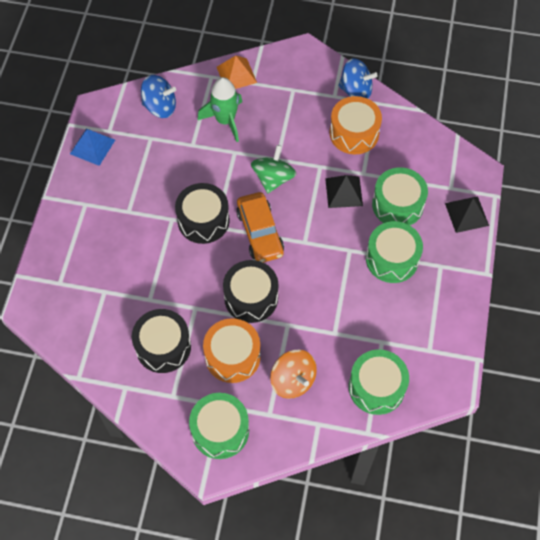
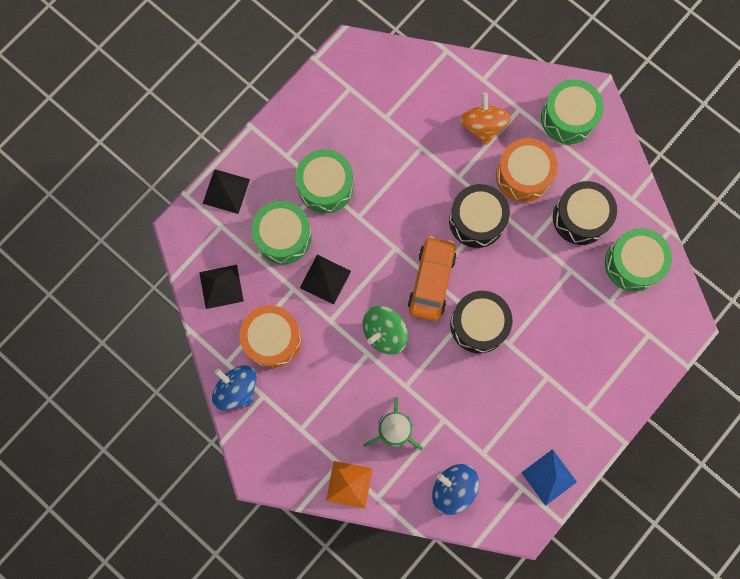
camera: 150 degrees left, 15 degrees up
green drum [349,349,409,415] -> green drum moved to [605,228,672,292]
none -> black pyramid [199,265,244,309]

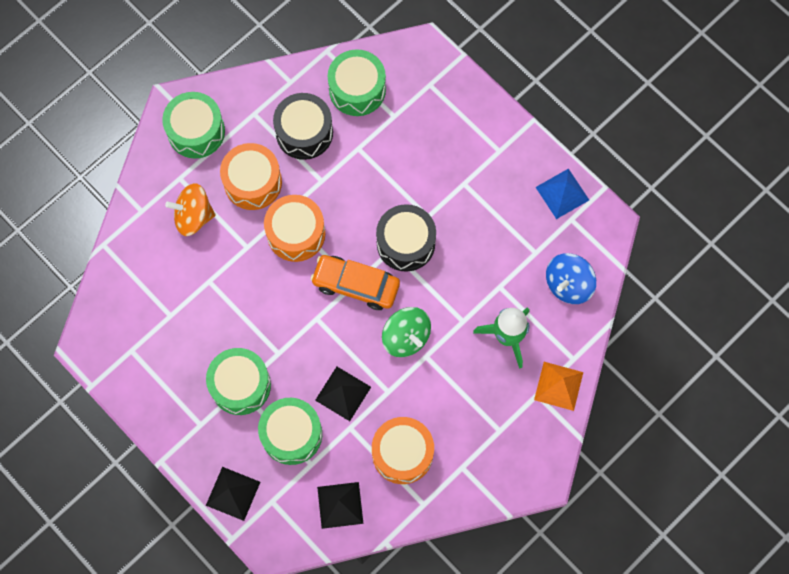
camera: 85 degrees left, 5 degrees down
blue spinning top [212,365,257,410] -> none
black drum [449,184,510,248] -> orange drum [264,195,325,262]

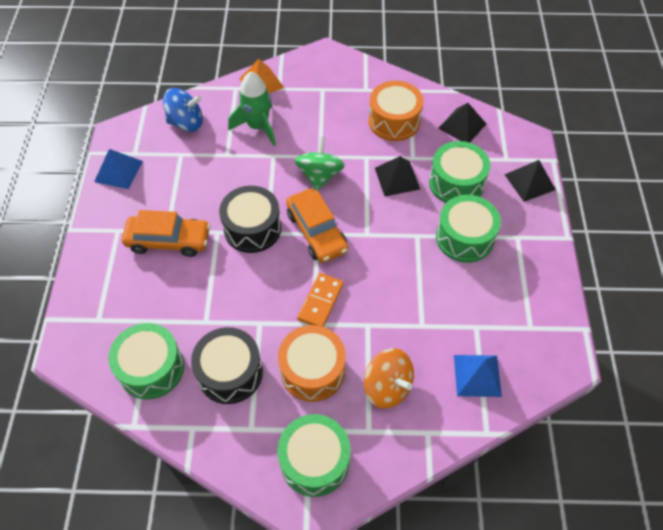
camera: 135 degrees left, 15 degrees down
orange drum [264,195,325,262] -> orange domino [297,273,344,327]
none -> orange car [122,210,210,257]
none -> blue pyramid [454,355,502,397]

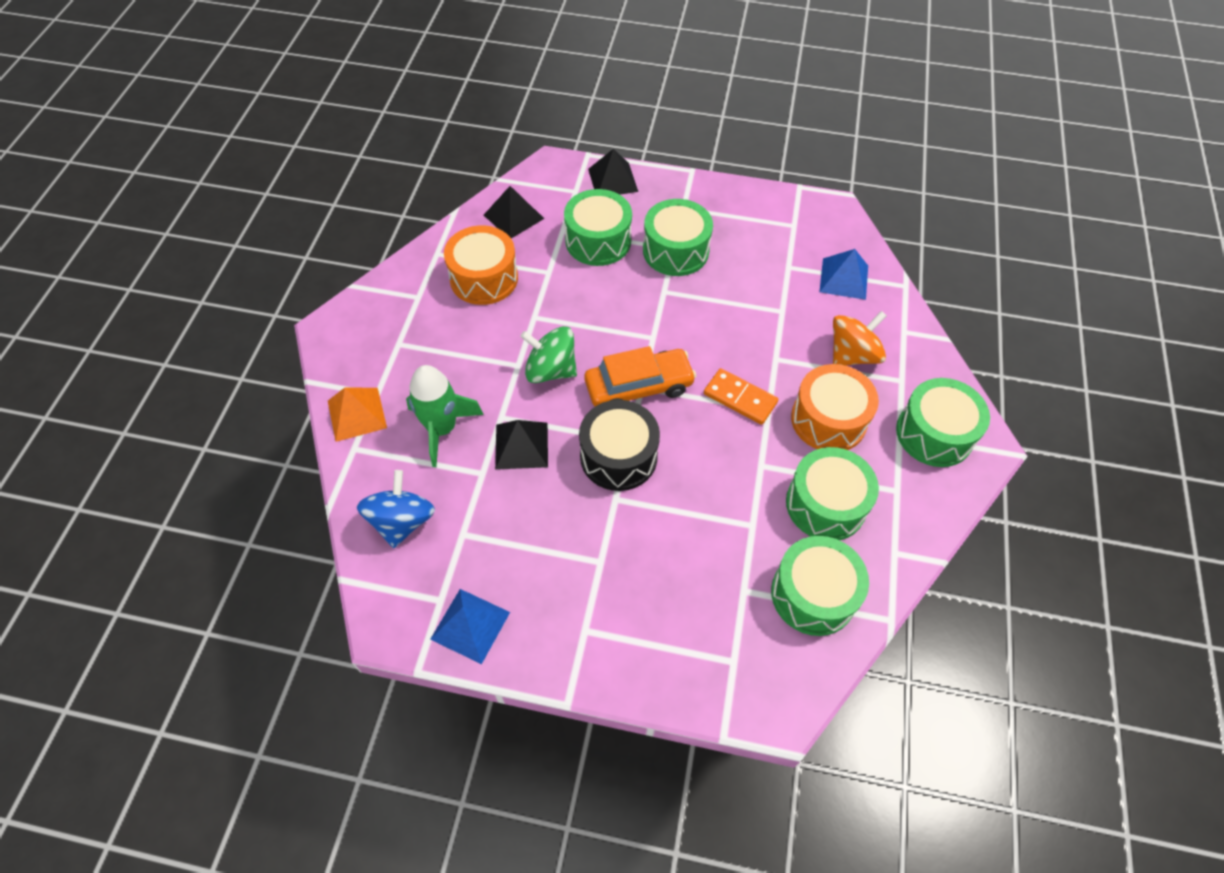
camera: 80 degrees left, 0 degrees up
orange car [122,210,210,257] -> none
black drum [191,327,263,404] -> green drum [786,447,879,540]
black pyramid [375,156,420,196] -> black pyramid moved to [495,420,548,469]

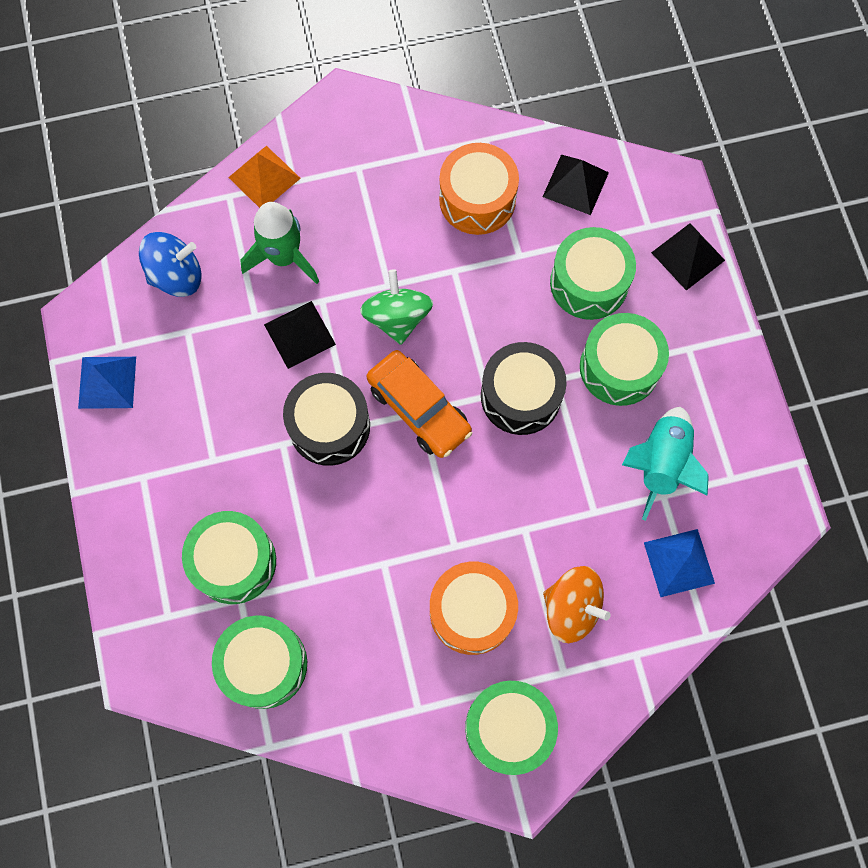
camera: 65 degrees right, 15 degrees up
orange domino [704,368,778,425] -> none
green drum [786,447,879,540] -> green drum moved to [182,511,276,604]
none -> black drum [481,342,567,435]
none -> turquoise rocket [622,407,709,521]

